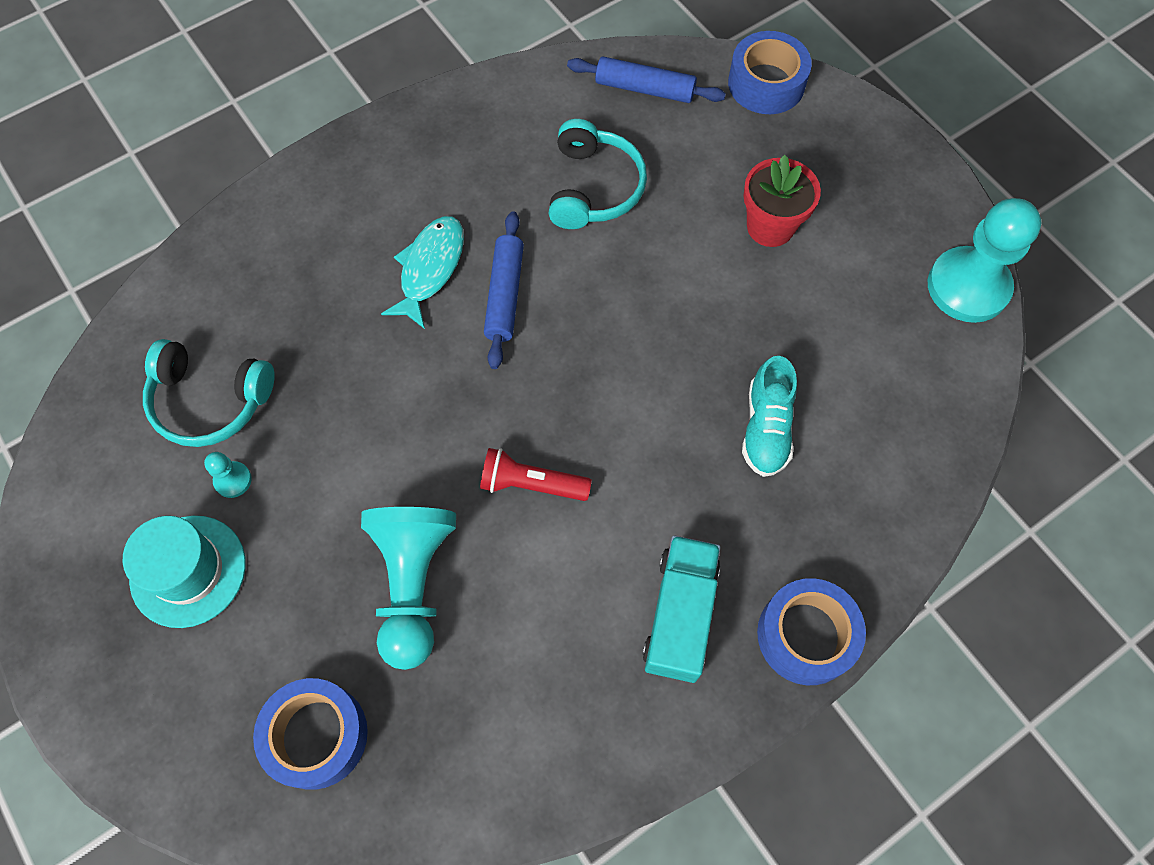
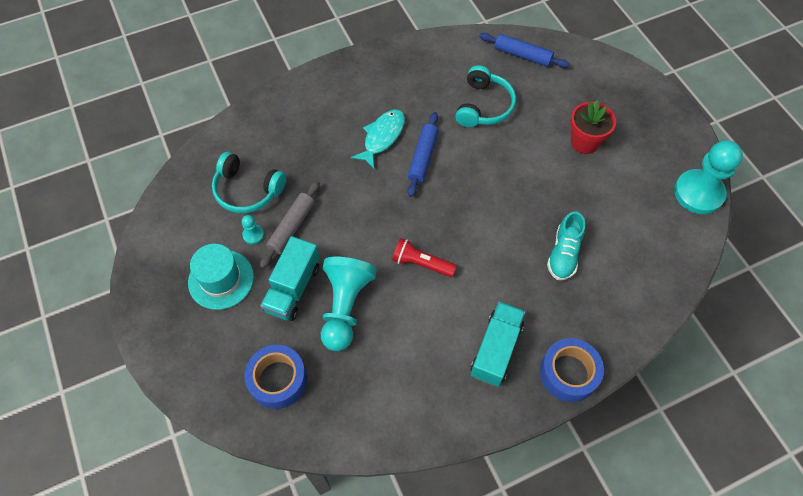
camera: 10 degrees right, 5 degrees down
blue tape [728,31,812,114] -> none
none -> grey rolling pin [260,181,320,269]
none -> turquoise truck [260,236,320,321]

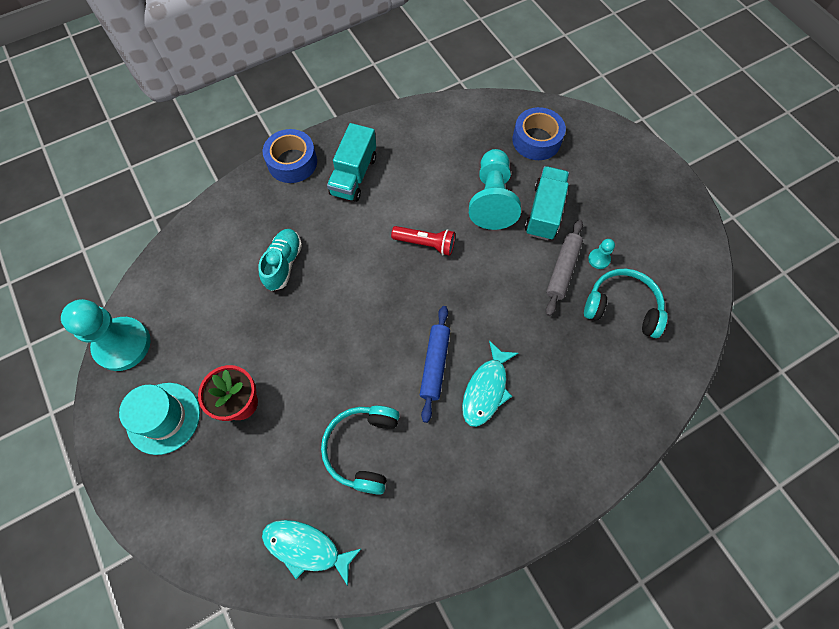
camera: 175 degrees right, 5 degrees up
turquoise hat [188,244,254,310] -> turquoise hat moved to [119,383,200,455]
blue rolling pin [479,33,570,68] -> turquoise fish [262,520,362,586]

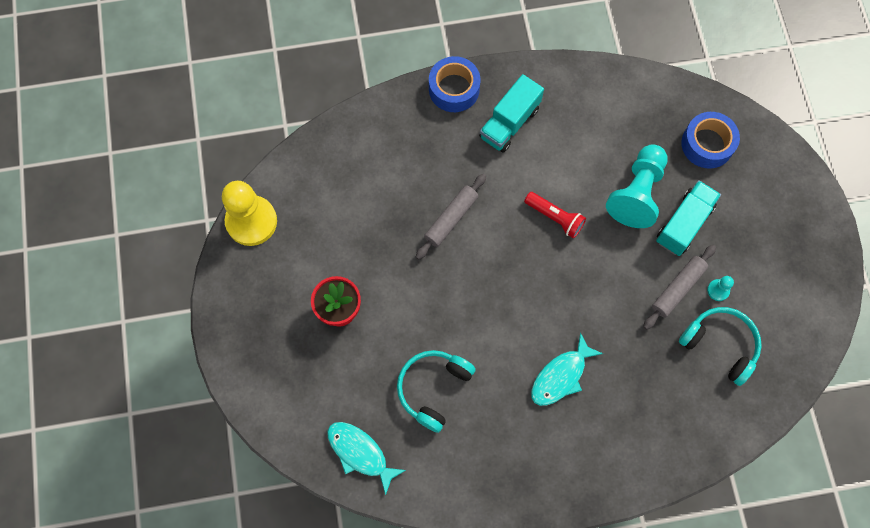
camera: 20 degrees right, 5 degrees up
turquoise pawn [61,299,150,371] -> yellow pawn [222,181,277,246]
turquoise hat [119,383,200,455] -> none
turquoise shoe [258,229,302,291] -> none
blue rolling pin [420,306,450,423] -> none
none -> grey rolling pin [416,174,486,260]

